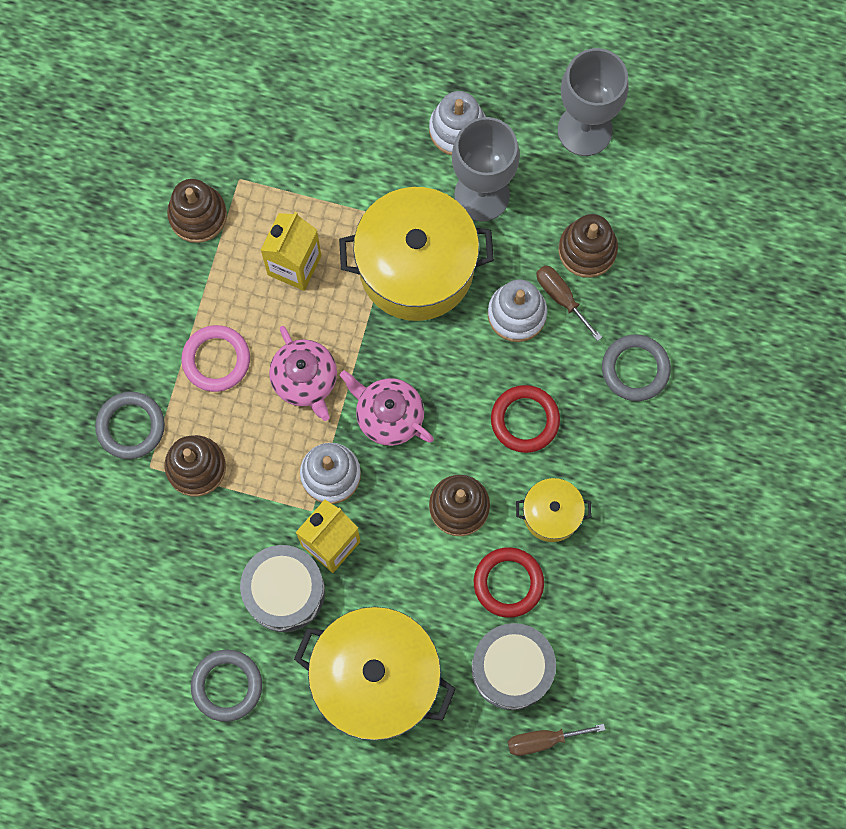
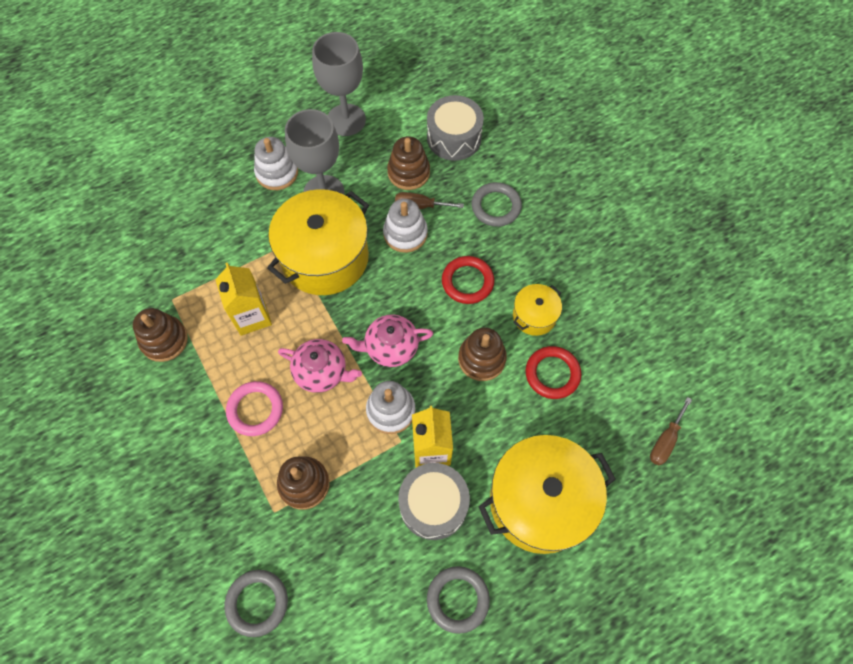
camera: 45 degrees left, 10 degrees down
grey ring [95,392,165,459] -> grey ring moved to [224,570,288,637]
grey drum [472,623,556,710] -> grey drum moved to [427,95,484,161]

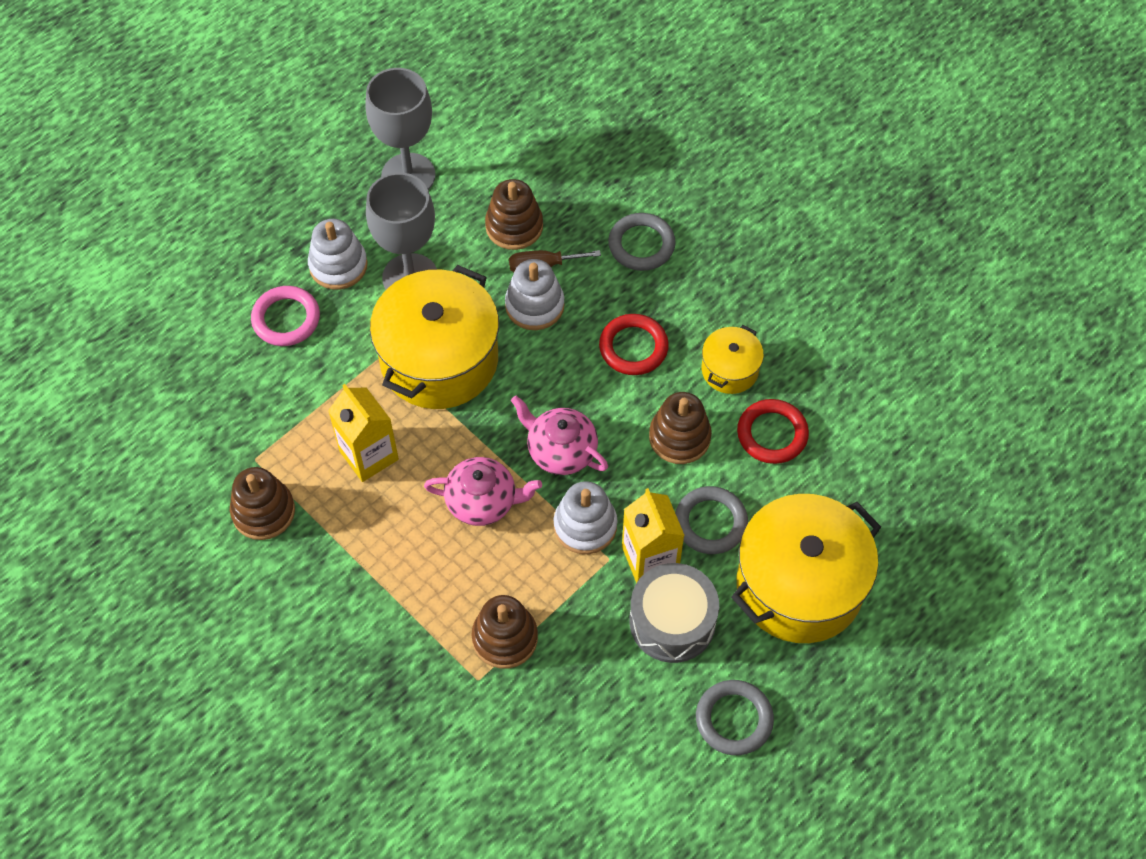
camera: 15 degrees left, 5 degrees down
grey ring [224,570,288,637] -> grey ring moved to [675,486,748,554]
pink ring [226,381,283,436] -> pink ring moved to [251,286,320,346]
pink teapot [342,314,433,367] -> pink teapot turned 60 degrees clockwise [511,396,608,475]
grey drum [427,95,484,161] -> none
brown screwdriver [650,397,692,465] -> none

